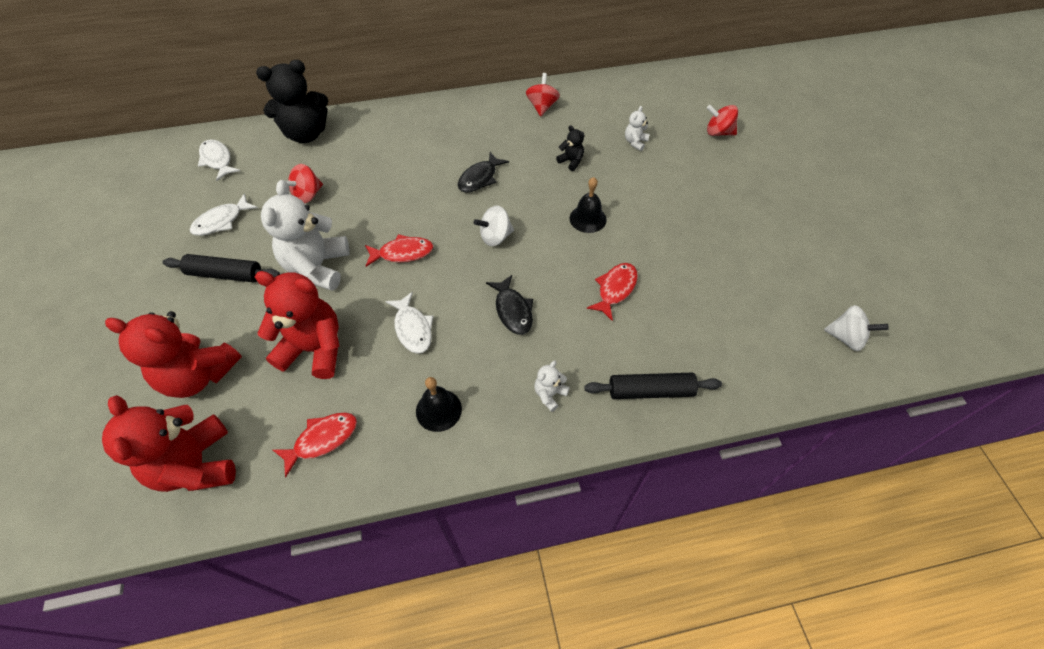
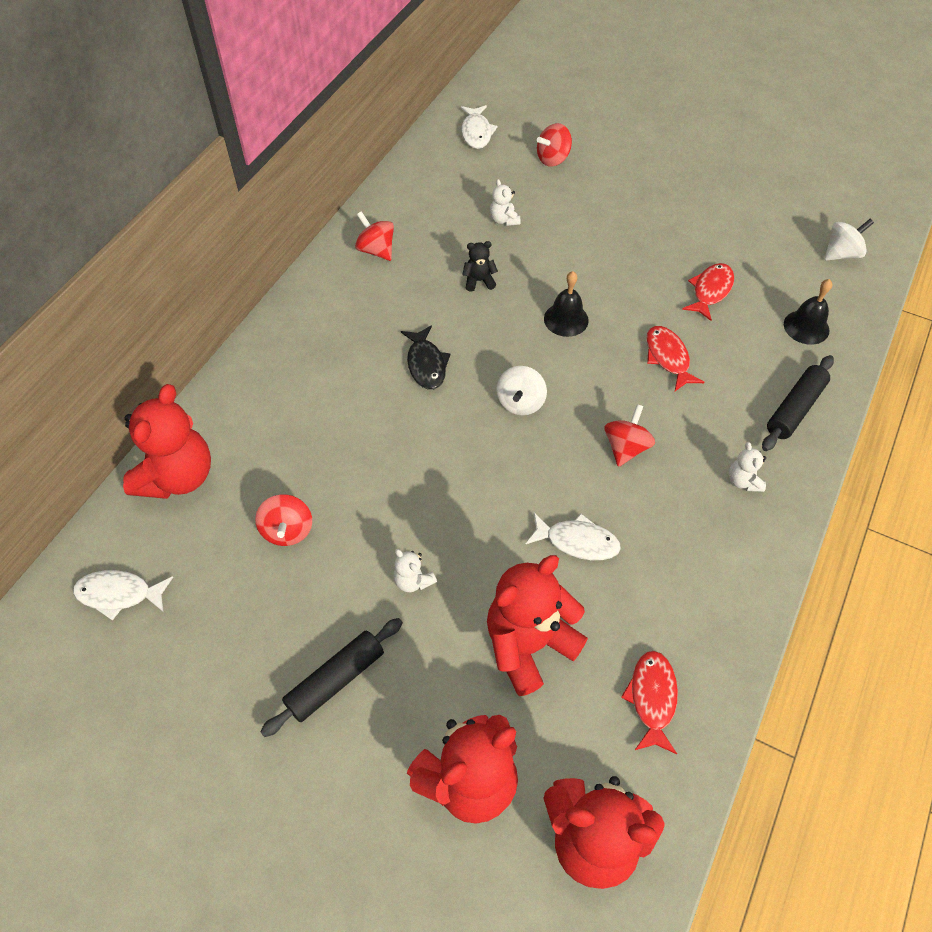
camera: 50 degrees left, 0 degrees up
white fish [190,194,258,236] -> white fish moved to [461,105,498,149]
black teddy bear [256,60,328,143] -> red teddy bear [123,384,211,499]
white teddy bear [261,180,350,291] -> white teddy bear [394,549,437,592], size x0.44
red fish [365,234,433,267] -> red fish moved to [682,263,734,321]
black bell [416,377,462,432] -> black bell moved to [784,279,832,345]
black fish [486,275,533,335] -> red spinning top [605,404,655,467]

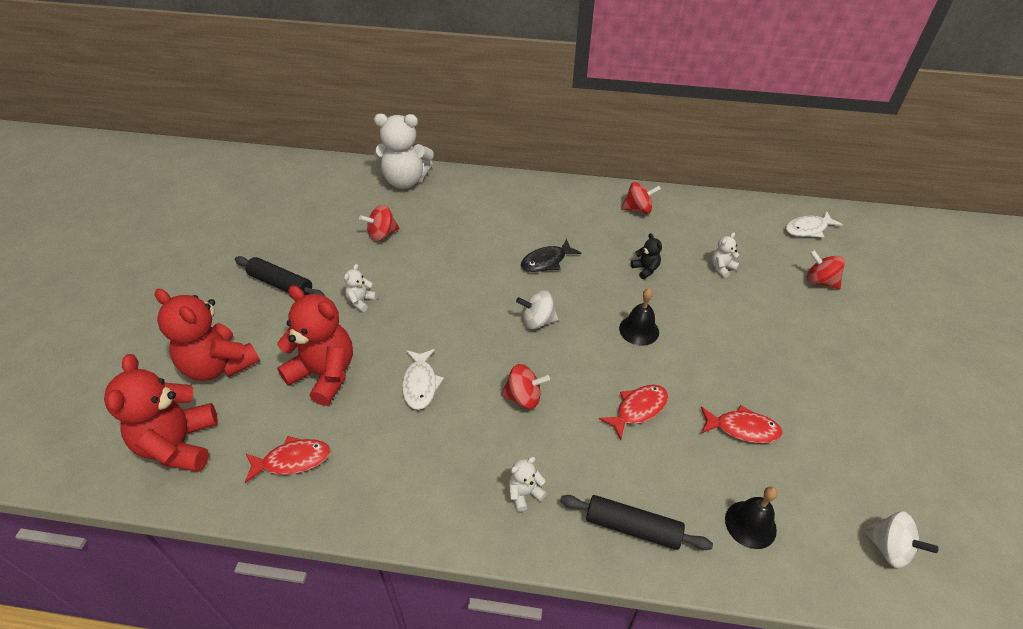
camera: 70 degrees right, 10 degrees down
white fish [73,570,173,620] -> none
red teddy bear [123,384,211,499] -> white teddy bear [374,114,434,189]
red spinning top [355,211,394,261] -> red spinning top turned 60 degrees clockwise [621,182,661,214]

